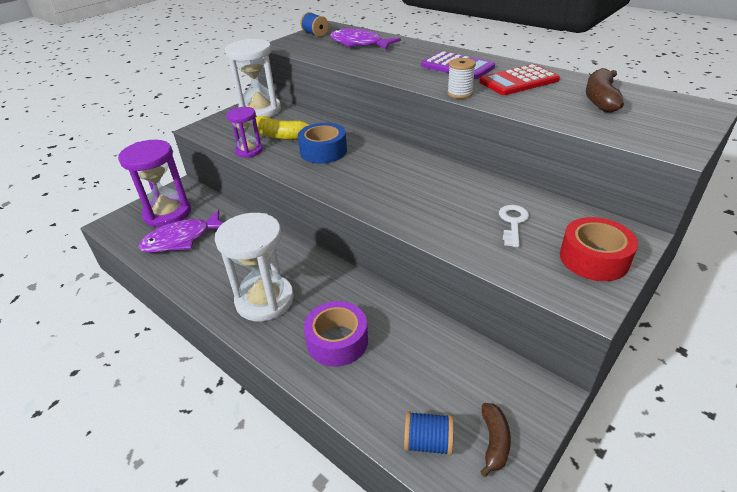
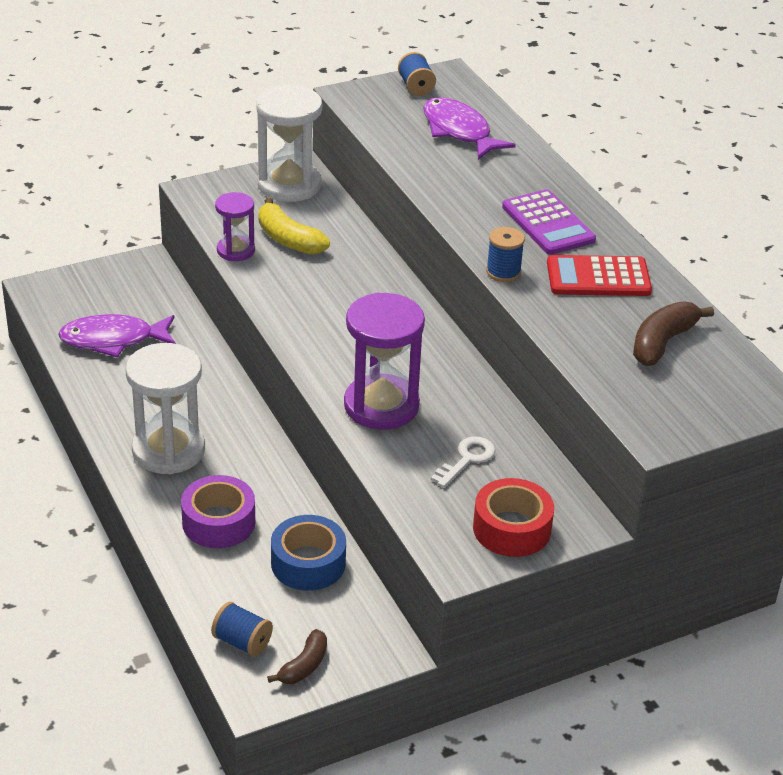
camera: 20 degrees right, 0 degrees up
purple hourglass [118,140,191,227] -> purple hourglass moved to [344,293,425,430]
blue tape [298,123,347,164] -> blue tape moved to [271,515,346,591]
white spool [447,58,476,99] -> blue spool [486,227,525,282]

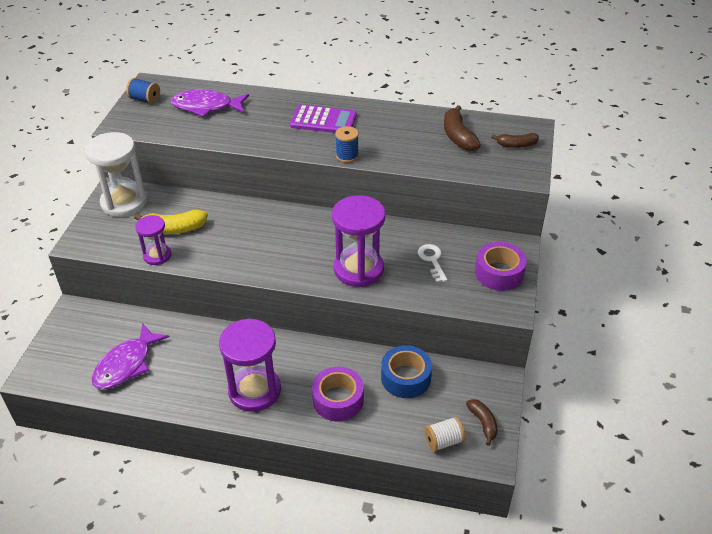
camera: 50 degrees left, 5 degrees up
white hourglass [125,343,205,474] -> purple hourglass [219,318,281,412]
blue spool [211,602,273,657] -> white spool [424,416,465,452]
red tape [473,478,554,557] -> purple tape [475,242,527,291]
red calculator [547,255,652,296] -> none
none -> brown banana [491,133,539,148]

